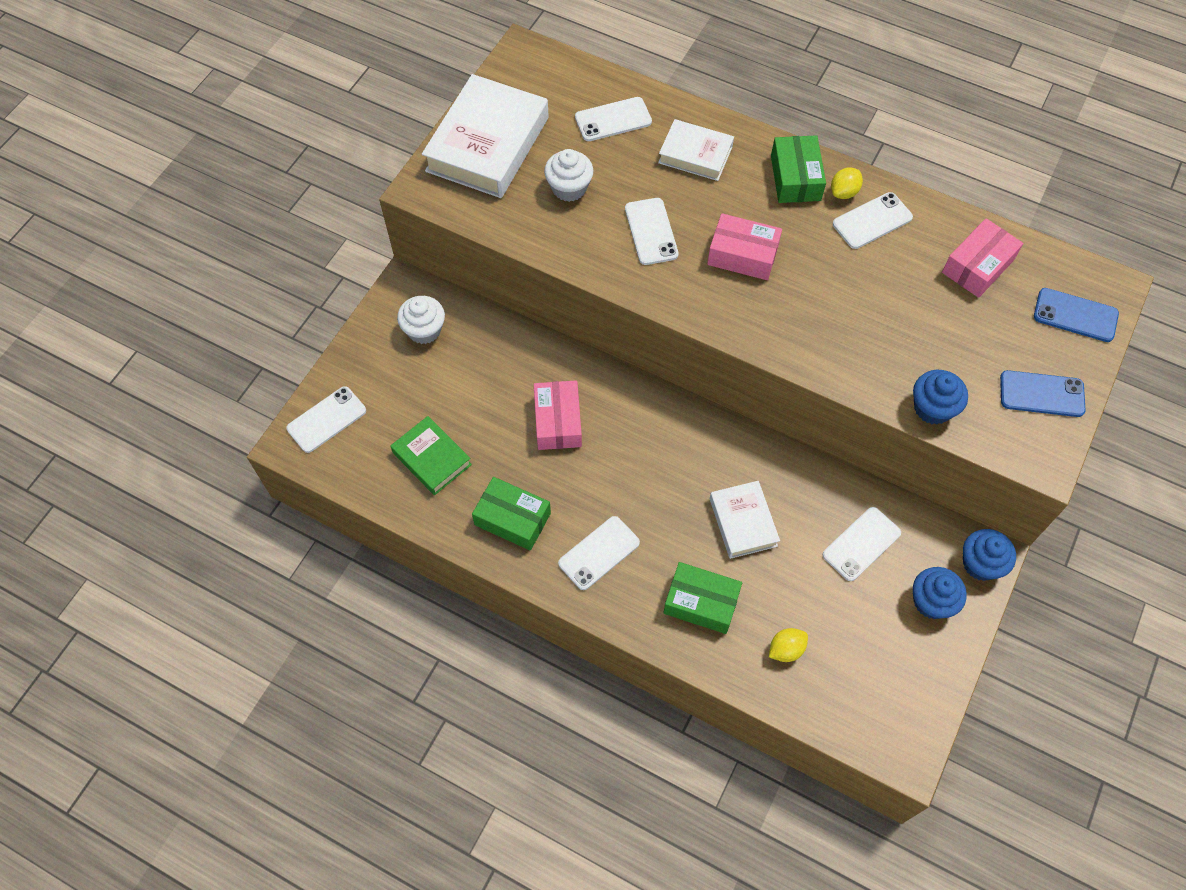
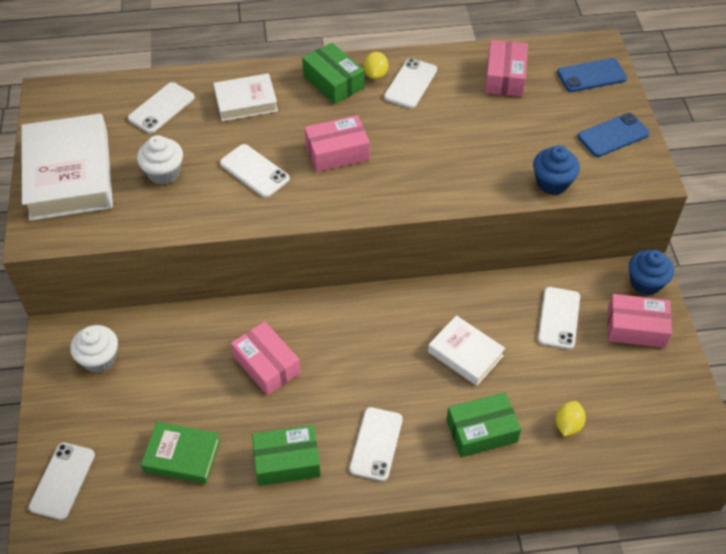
camera: 35 degrees left, 10 degrees down
blue cupcake [913,567,967,619] -> pink box [607,294,672,348]

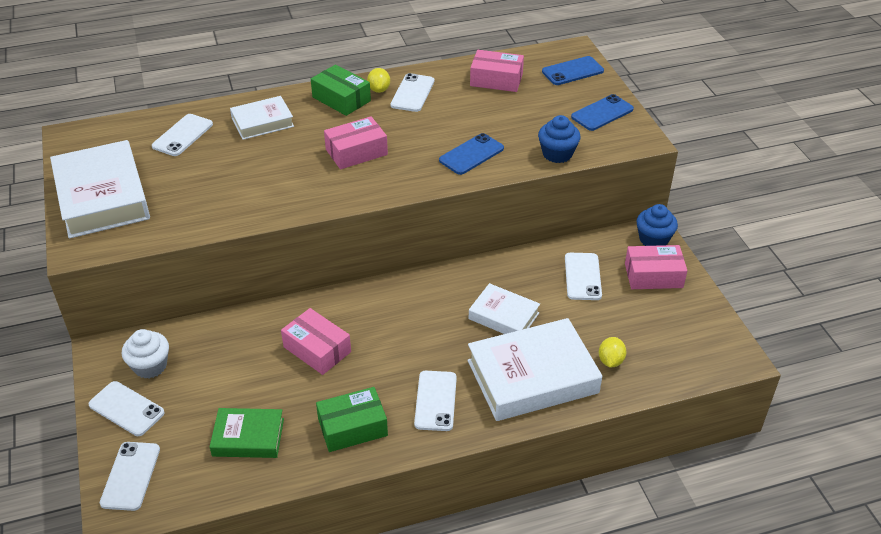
camera: 10 degrees left, 10 degrees down
white cupcake [137,135,183,185] -> none
white phone [220,144,290,197] -> white phone moved to [88,381,165,436]
green box [446,392,521,457] -> white book [468,318,602,421]
pink box [485,40,528,97] -> pink box turned 75 degrees counterclockwise [470,50,524,92]
none -> blue phone [439,133,504,175]

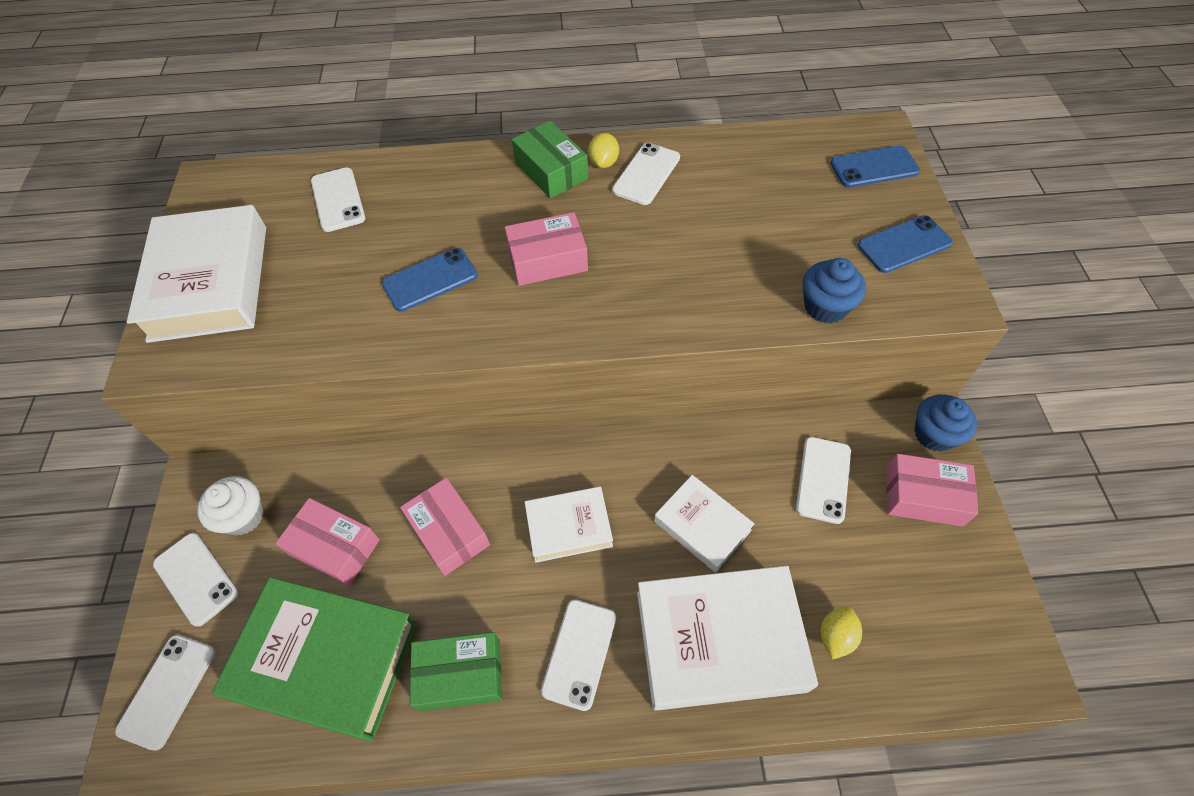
camera: 15 degrees right, 15 degrees up
white phone [152,114,213,156] -> white phone turned 60 degrees counterclockwise [311,167,365,232]
green book [210,408,284,458] -> green book [212,577,417,742], size x1.79
white book [230,96,294,140] -> white book moved to [525,486,613,563]
blue phone [439,133,504,175] -> blue phone moved to [382,248,478,312]
pink box [470,50,524,92] -> pink box moved to [275,498,380,586]

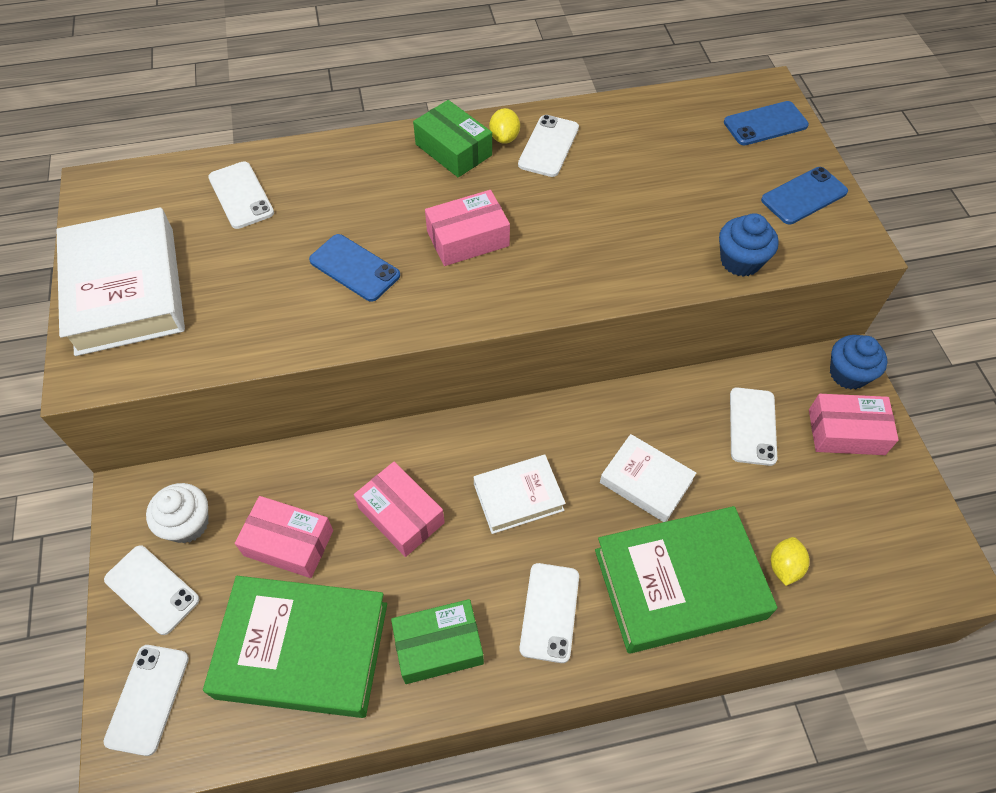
camera: 10 degrees left, 0 degrees up
blue phone [382,248,478,312] -> blue phone turned 75 degrees clockwise [309,234,400,302]
white book [637,566,818,711] -> green book [595,506,778,653]

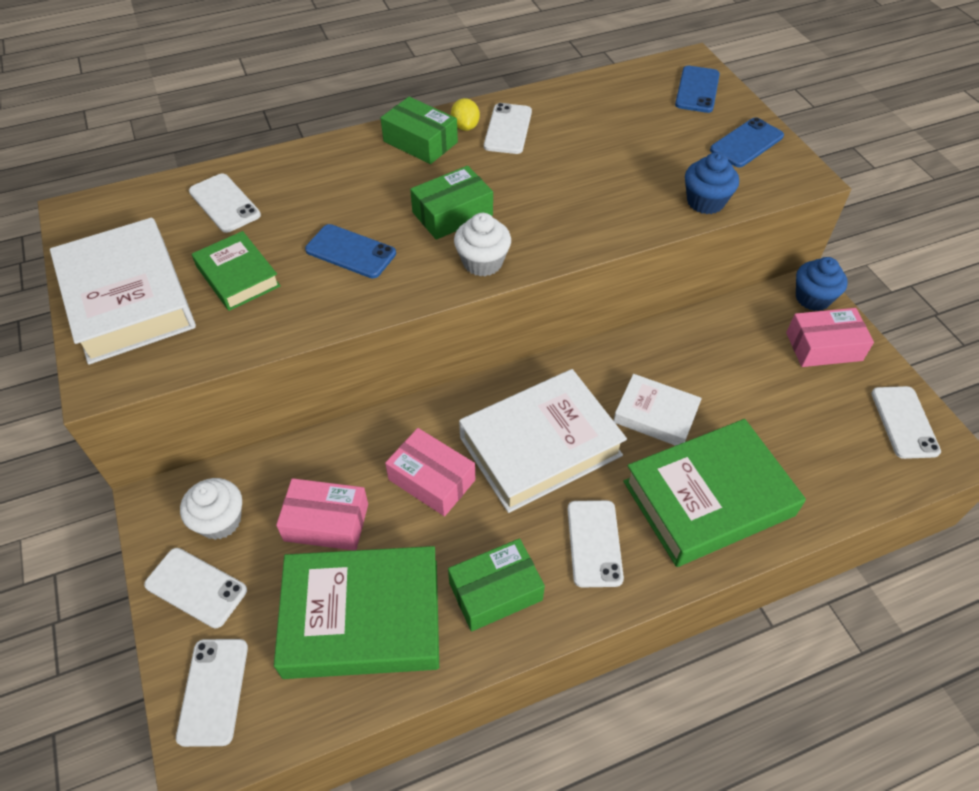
camera: 10 degrees left, 5 degrees down
pink box [425,190,510,266] -> green box [410,166,493,240]
white book [474,455,566,534] -> white book [459,369,627,513], size x1.79
blue phone [724,101,809,145] -> blue phone turned 45 degrees counterclockwise [675,66,720,113]
white phone [730,387,777,466] -> white phone moved to [871,386,941,459]
yellow lemon [771,537,810,586] -> none
none -> green book [192,231,281,311]
none -> white cupcake [454,213,511,276]

